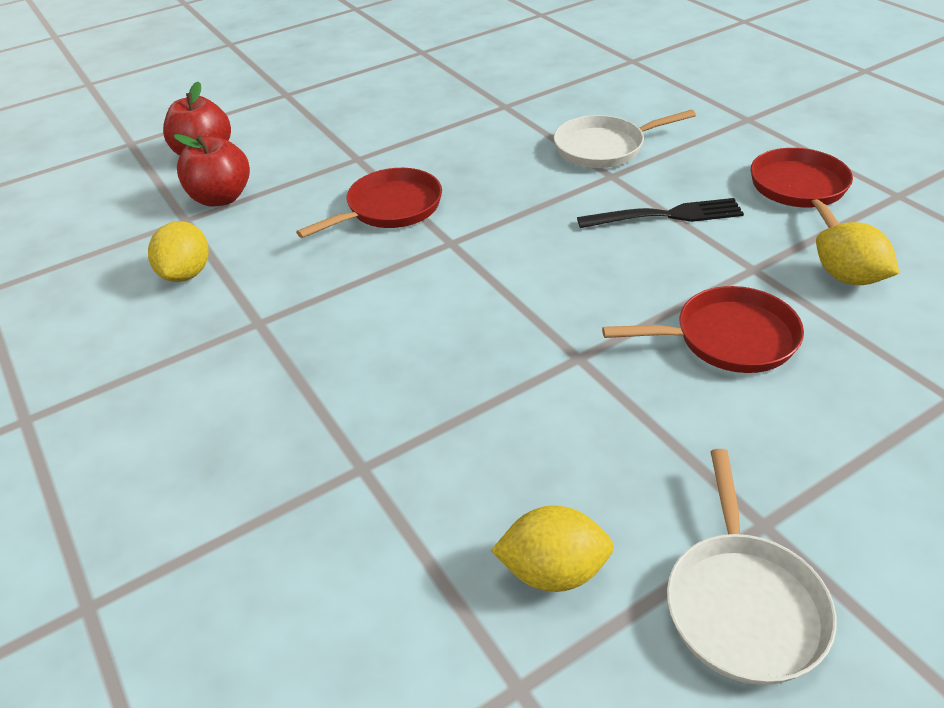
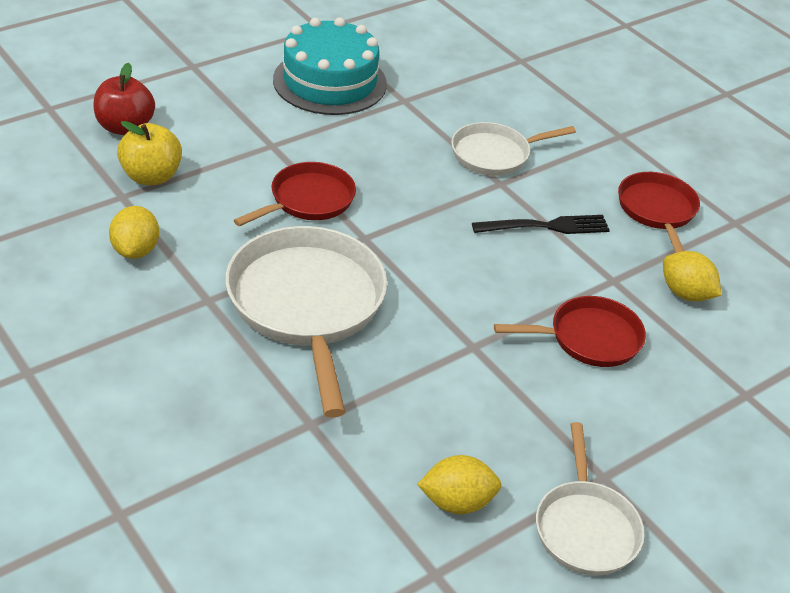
camera: 10 degrees left, 0 degrees up
red apple [174,134,250,207] -> yellow apple [117,121,182,185]
none -> white pan [225,226,387,418]
none -> turquoise cake [273,17,387,115]

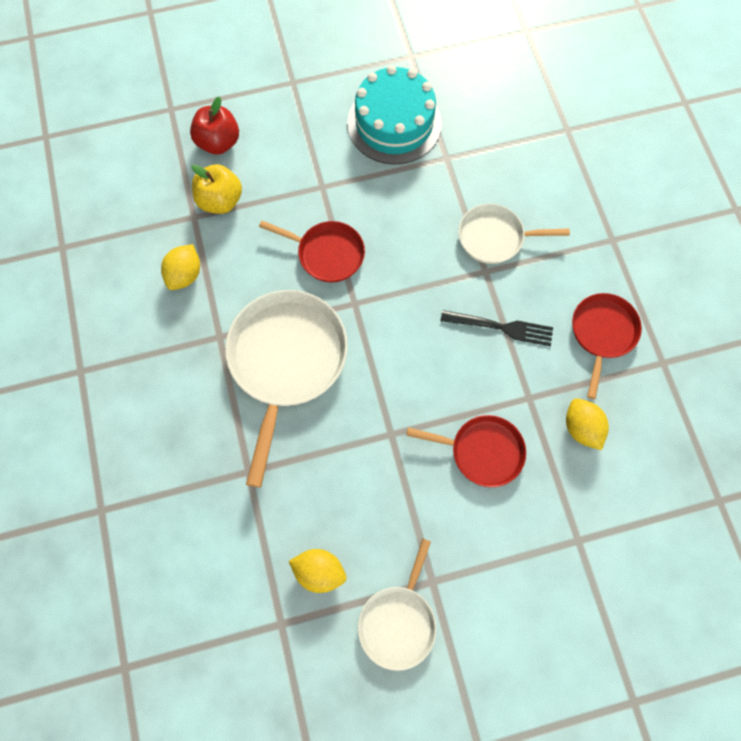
camera: 25 degrees right, 30 degrees up
red pan [234,162,356,226] -> red pan turned 45 degrees clockwise [259,220,365,283]

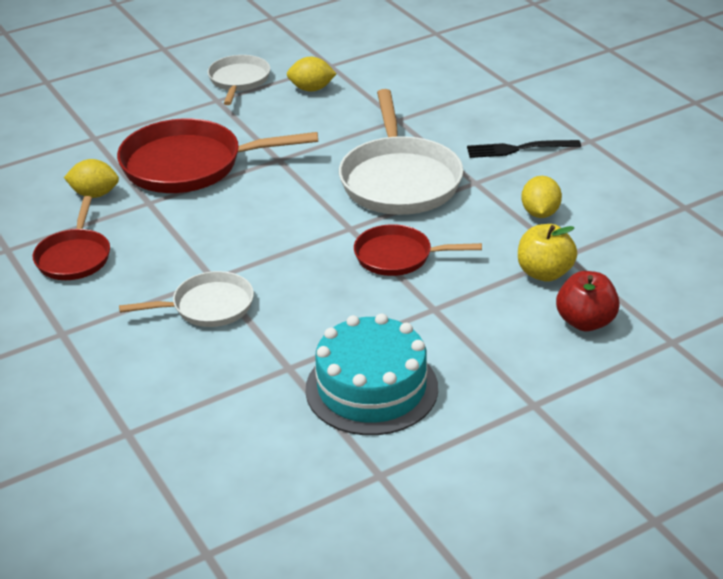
camera: 165 degrees right, 35 degrees down
red pan [406,415,526,487] -> red pan [117,118,318,193], size x1.73
black fork [440,310,553,346] -> black fork moved to [467,140,581,158]
yellow lemon [566,398,609,450] -> yellow lemon turned 45 degrees counterclockwise [64,159,119,198]

